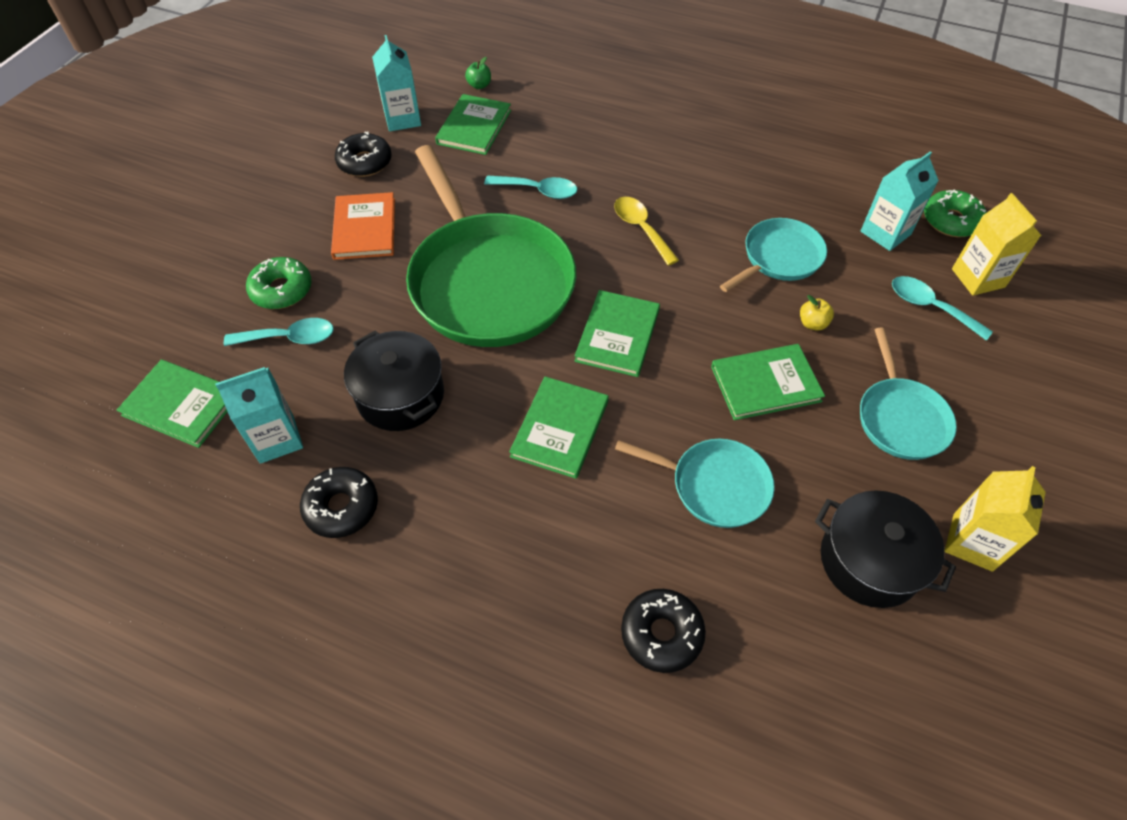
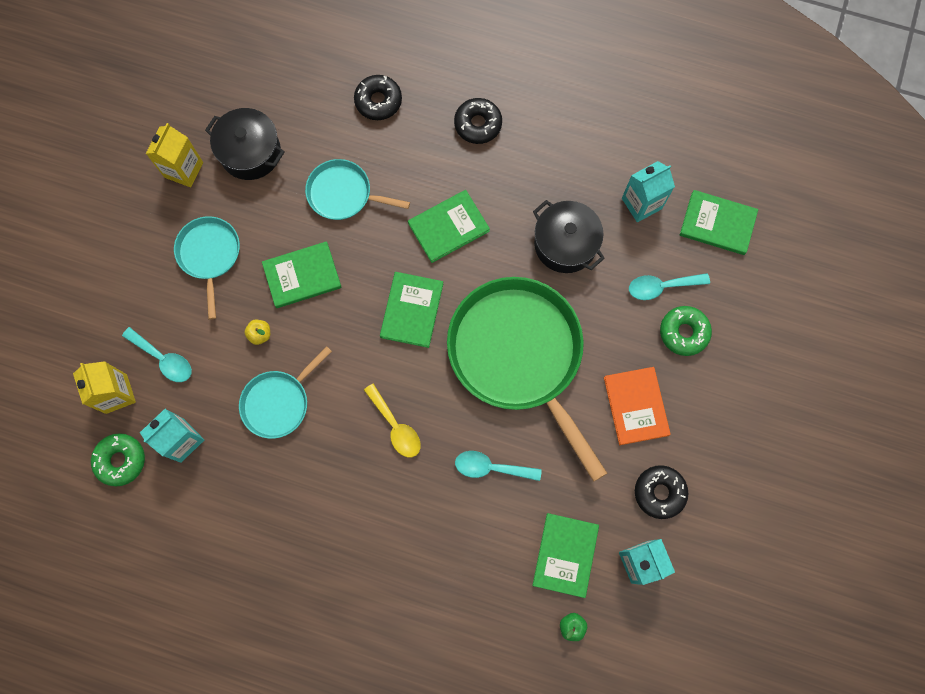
camera: 175 degrees right, 20 degrees up
black donut [300,467,378,538] -> black donut moved to [454,98,502,144]
green book [509,376,609,479] -> green book turned 45 degrees clockwise [408,190,490,263]

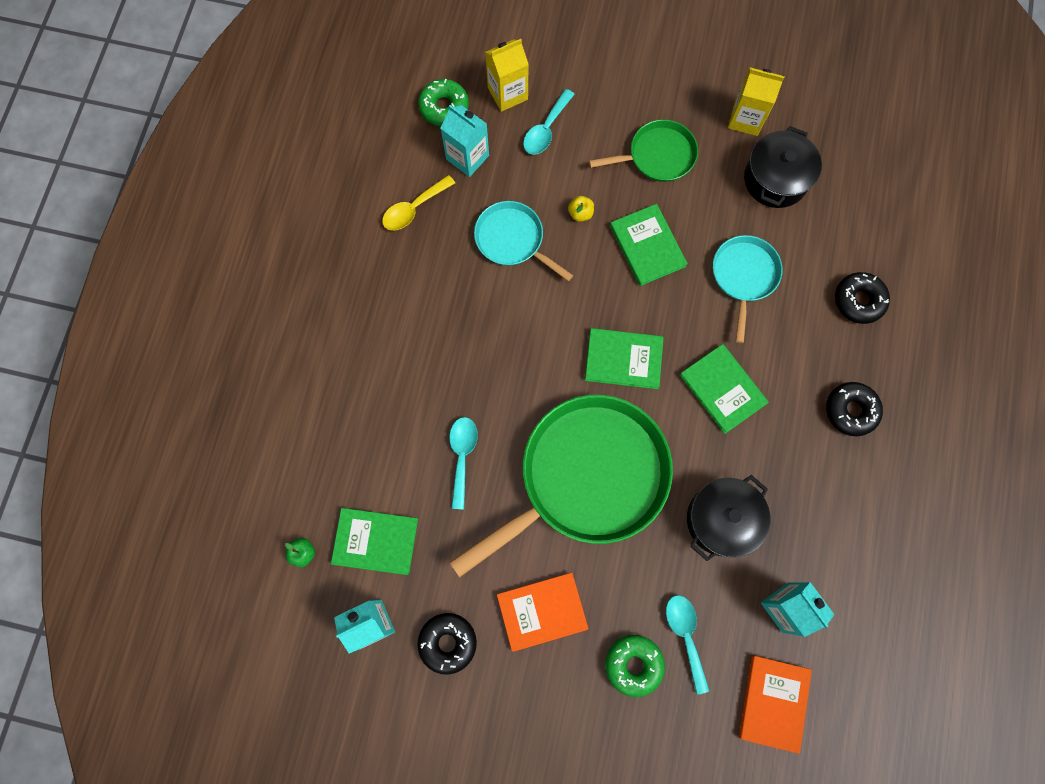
camera: 85 degrees right, 0 degrees up
turquoise pan [174,216,240,319] -> green pan [589,119,698,182]
yellow spoon [364,384,421,457] -> yellow spoon moved to [382,175,455,231]
green book [680,190,758,255] -> orange book [739,655,812,754]

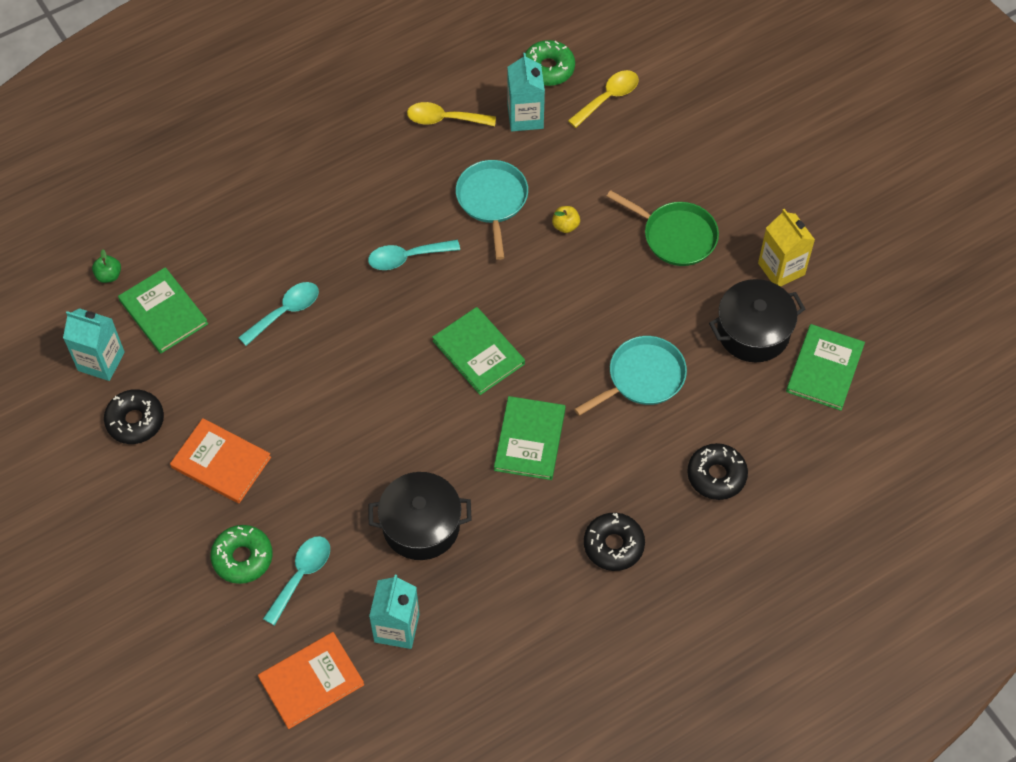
camera: 45 degrees right, 15 degrees down
green pan [449,395,673,578] -> none
yellow carton [485,39,529,112] -> yellow spoon [568,70,639,128]
turquoise spoon [523,89,575,155] -> turquoise spoon moved to [368,240,460,270]
green book [610,204,688,286] -> green book moved to [786,324,865,411]

